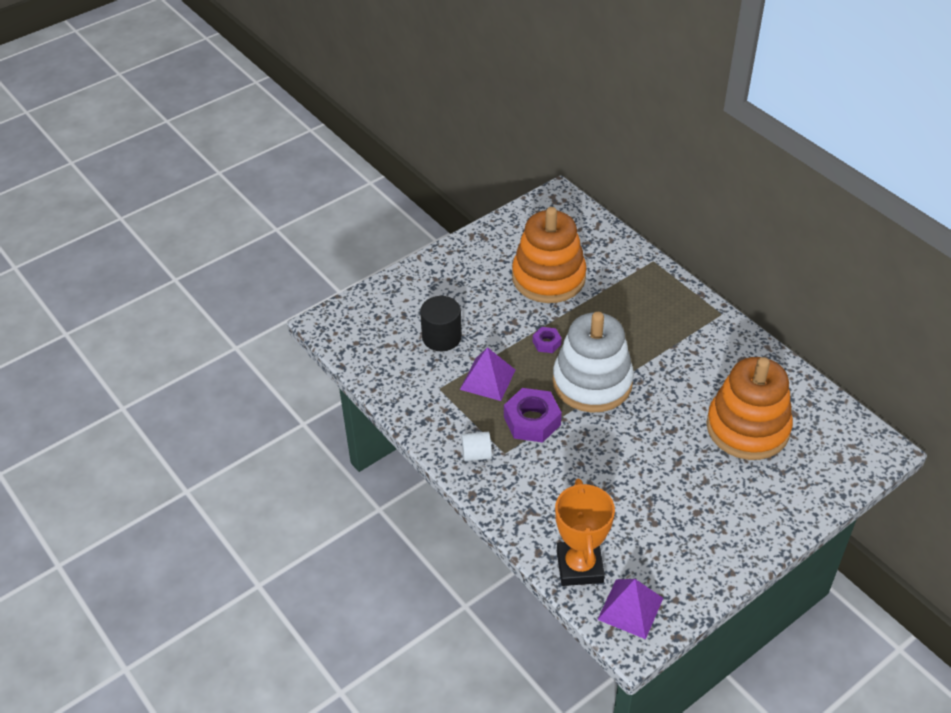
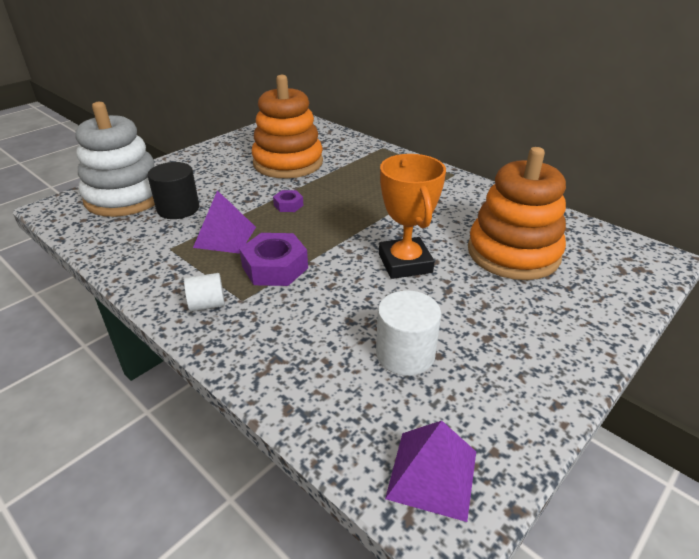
camera: 10 degrees left, 10 degrees down
white stacking toy [553,312,634,412] -> white stacking toy moved to [75,102,155,217]
orange trophy [555,479,615,586] -> orange trophy moved to [379,154,446,279]
none -> white cylinder [376,290,441,376]

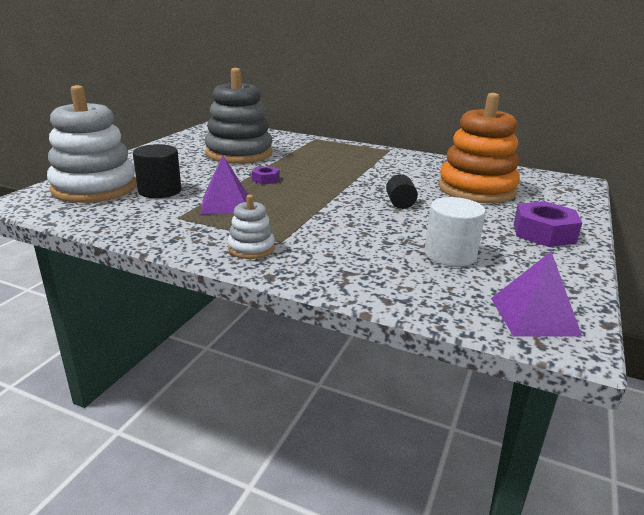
camera: 20 degrees left, 10 degrees down
white cylinder [184,273,225,312] -> white stacking toy [228,195,275,259]
purple nut [239,233,308,286] -> purple nut moved to [514,201,582,247]
orange stacking toy [252,75,323,178] -> grey stacking toy [205,68,273,164]
orange trophy [379,154,446,279] -> black cylinder [386,174,418,209]

